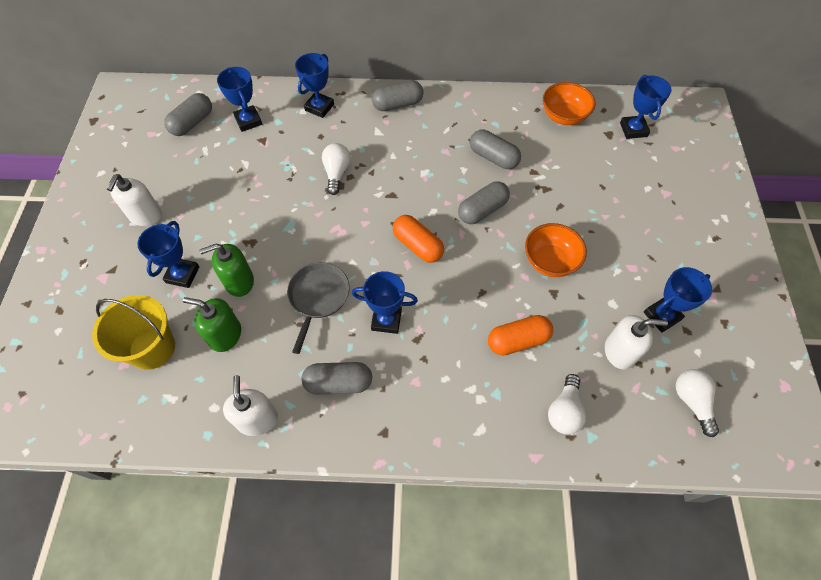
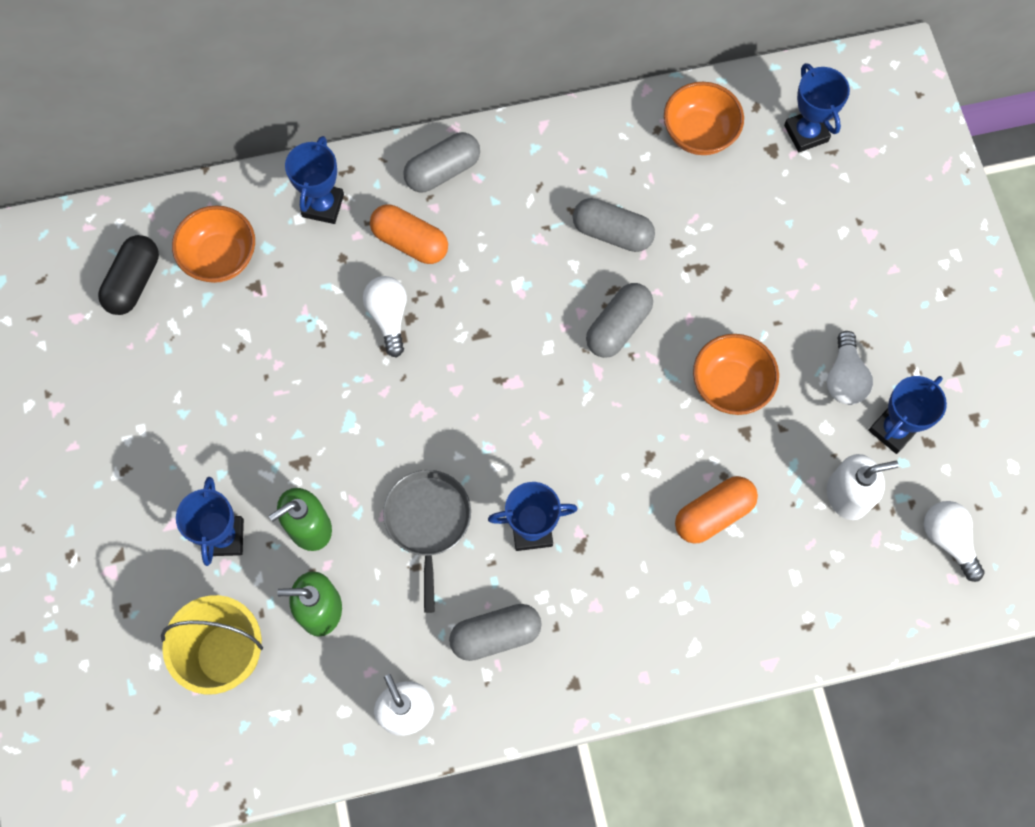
camera: 15 degrees left, 10 degrees up
white soap dispenser [107,174,162,226] -> none
grey capsule [164,93,212,136] -> black capsule [98,235,159,315]
blue trophy [217,67,262,132] -> orange bowl [172,205,255,283]
orange capsule [393,215,444,263] -> orange capsule moved to [370,205,448,264]
white light bulb [548,374,586,435] -> white light bulb moved to [827,331,873,405]

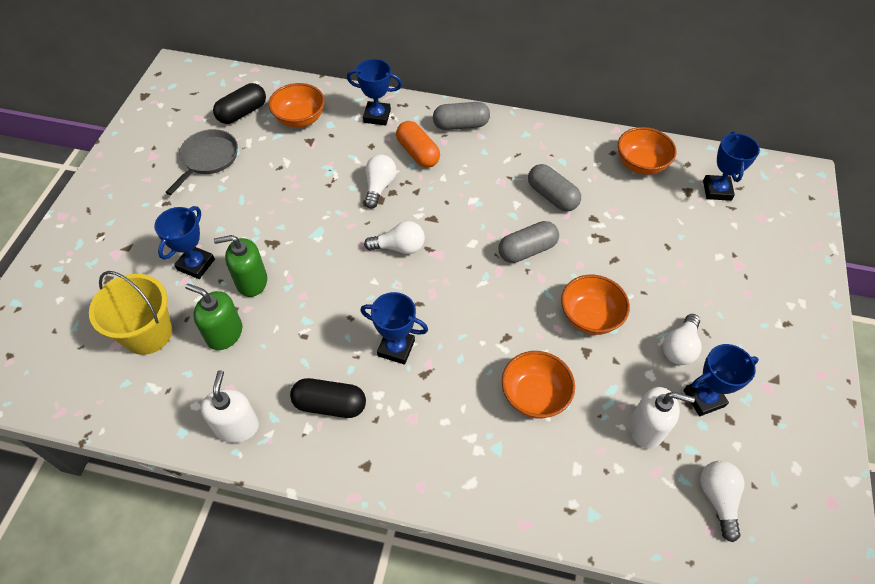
camera: 25 degrees right, 15 degrees down
blue trophy [285,136,344,224] -> blue trophy turned 60 degrees clockwise [347,59,402,126]
grey pan [383,470,471,613] -> grey pan moved to [165,129,238,195]
grey capsule [449,604,542,661] -> black capsule [290,378,366,418]
orange capsule [675,476,758,544] -> orange bowl [502,351,575,418]
none -> white light bulb [364,221,425,254]

